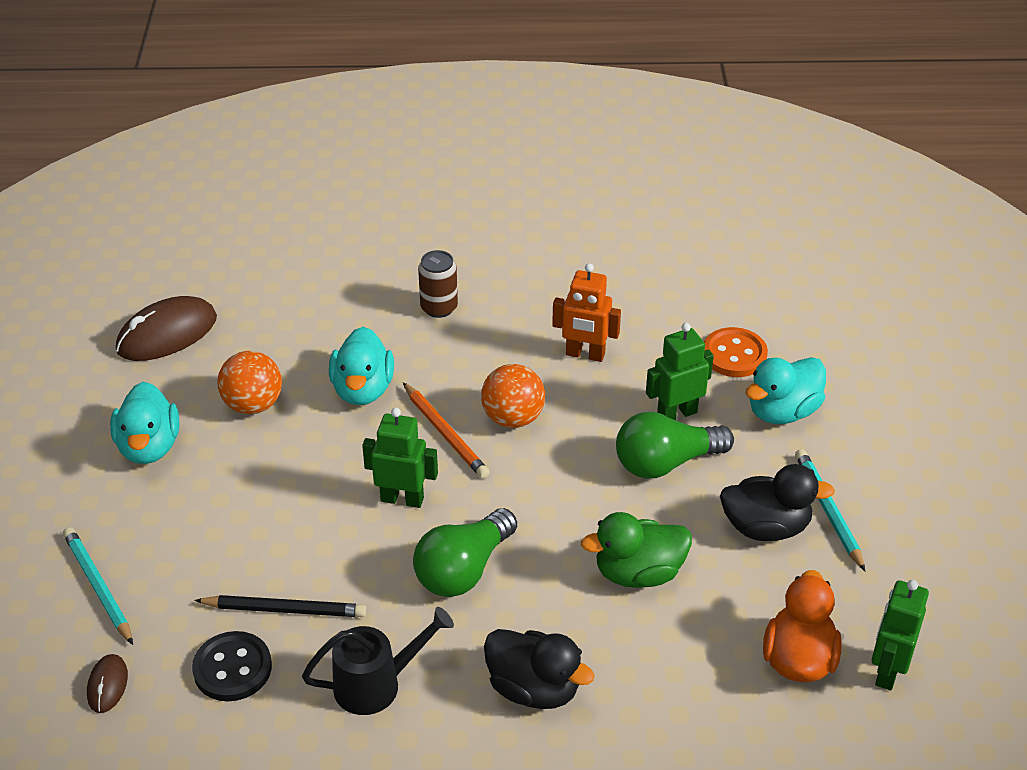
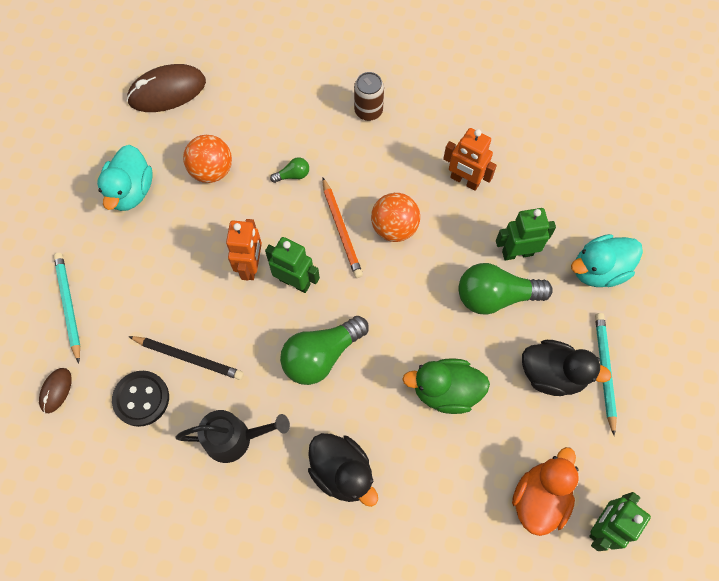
camera: 15 degrees right, 25 degrees up
turquoise duck [329,327,394,405] -> green light bulb [270,157,309,183]
orange button [704,327,768,377] -> none
none -> orange robot [226,219,262,281]

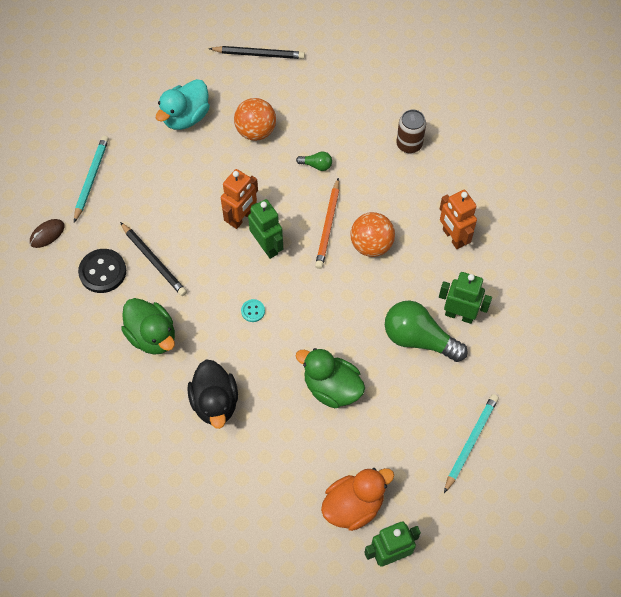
camera: 30 degrees right, 5 degrees down
brown mouse [127,64,206,112] -> black pencil [209,46,305,59]
black watering can [176,410,290,463] -> green duck [121,298,175,355]
green light bulb [280,316,369,385] -> turquoise button [241,299,265,322]
black duck [522,340,611,396] -> none
turquoise duck [571,234,643,287] -> none

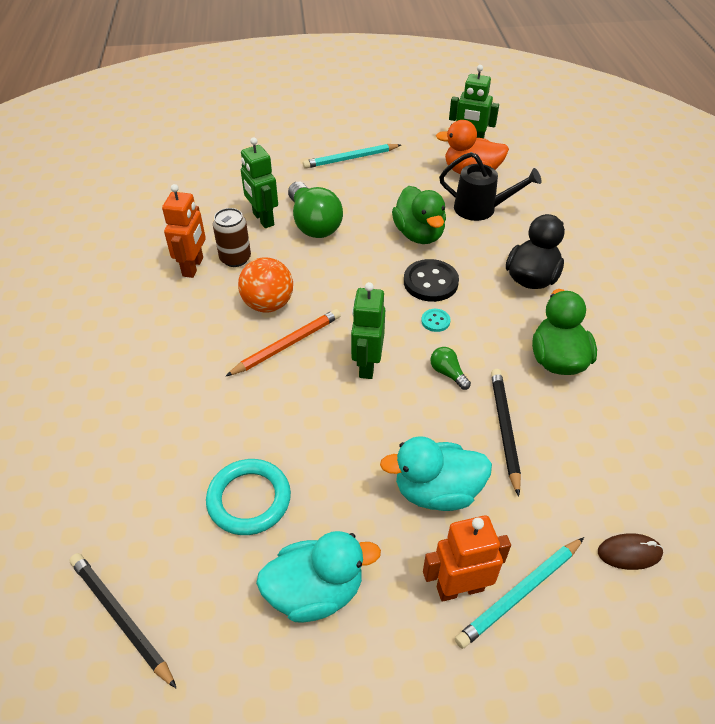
camera: 140 degrees left, 15 degrees down
black button [78,249,126,293] -> black button moved to [404,259,459,302]
orange robot [221,169,258,229] -> orange robot moved to [423,515,511,602]
orange ball [234,98,276,141] -> turquoise ring [206,459,291,535]
green light bulb [296,151,332,171] -> green light bulb moved to [430,347,471,390]
brown can [396,110,426,153] -> brown can moved to [213,208,251,267]
none -> turquoise duck [380,436,492,511]
none -> black watering can [439,152,541,221]

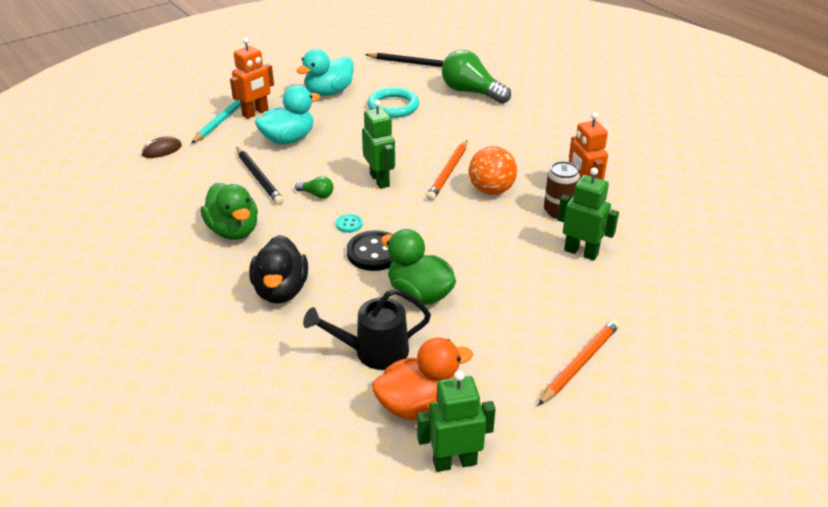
camera: 150 degrees right, 10 degrees down
green light bulb [288,182,343,238] -> green light bulb moved to [442,50,511,104]
turquoise pencil [303,144,401,169] -> orange pencil [538,319,620,406]

